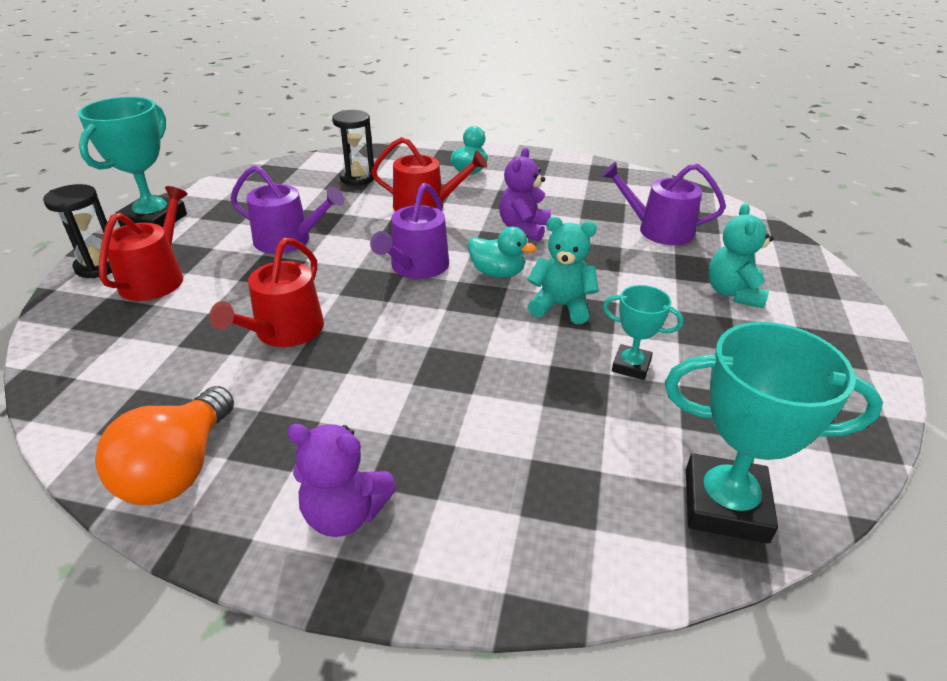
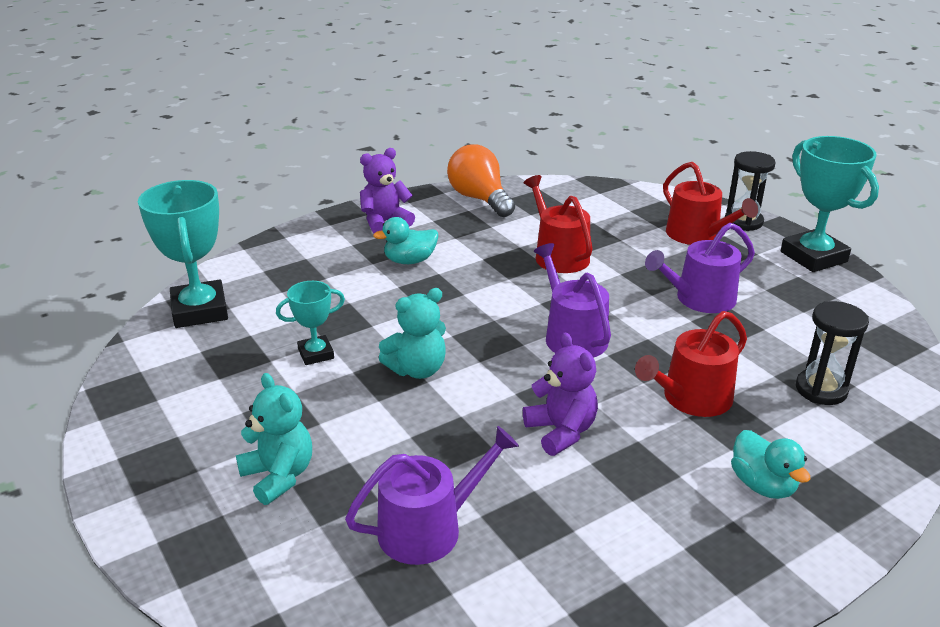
camera: 135 degrees right, 5 degrees down
turquoise duck [468,227,536,278] -> turquoise duck moved to [373,217,438,264]
turquoise trophy [665,322,883,543] -> turquoise trophy turned 75 degrees counterclockwise [138,180,228,328]

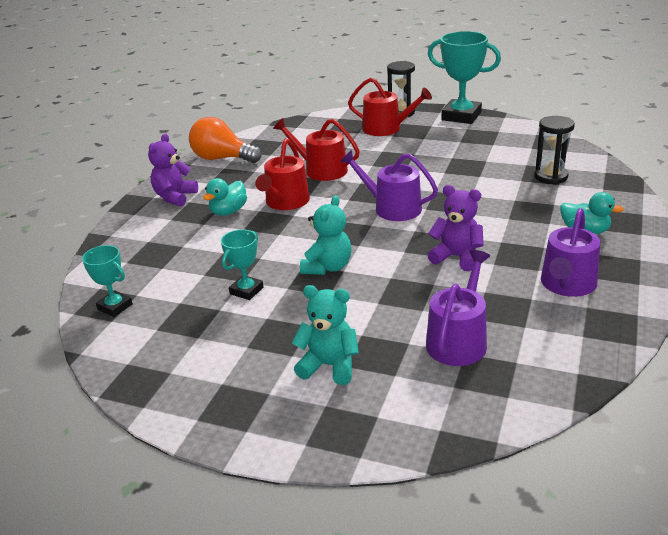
camera: 35 degrees left, 0 degrees up
turquoise trophy [138,180,228,328] -> turquoise trophy [82,245,133,317], size x0.54
red watering can [635,311,747,417] -> red watering can moved to [255,139,310,210]
purple watering can [645,223,755,313] -> purple watering can moved to [541,208,600,297]

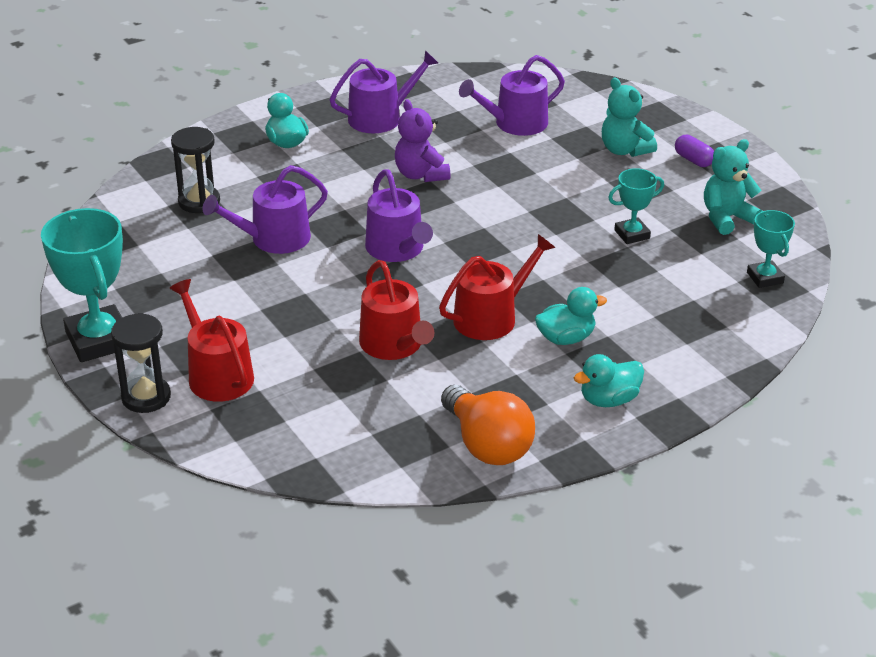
camera: 145 degrees left, 5 degrees up
purple teddy bear [148,134,198,207] -> turquoise duck [574,354,644,407]
turquoise teddy bear [300,195,351,275] -> turquoise teddy bear moved to [704,139,762,235]
none -> purple watering can [202,165,328,254]
none -> purple capsule [675,135,714,167]

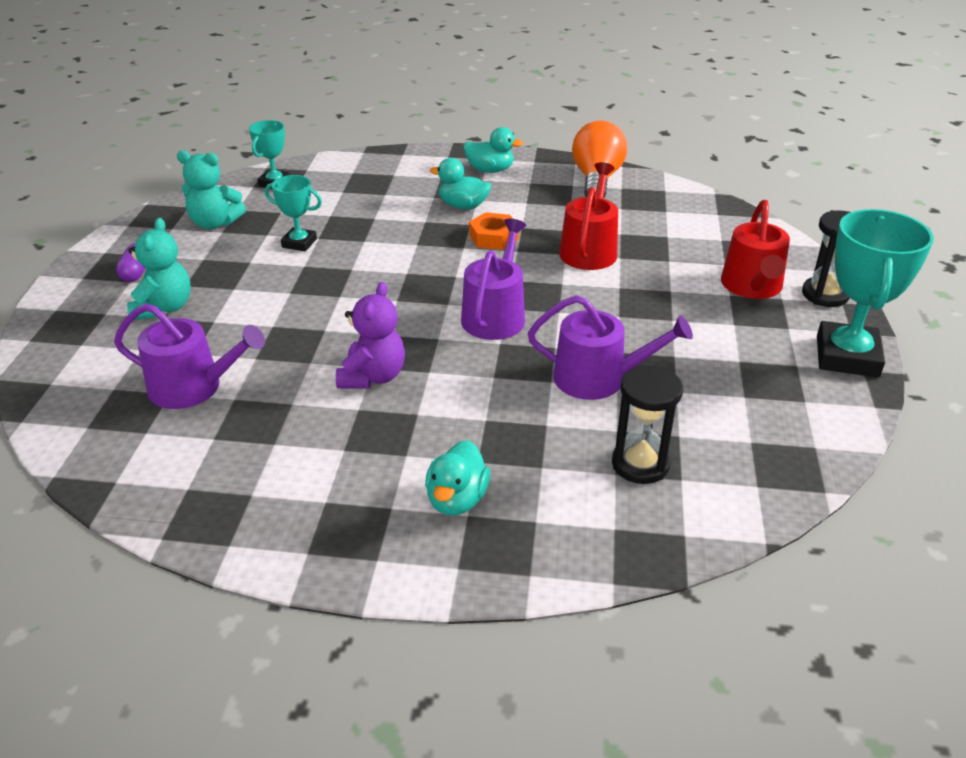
camera: 140 degrees left, 0 degrees up
purple watering can [330,50,438,133] -> none
red watering can [439,234,555,340] -> orange nut [469,212,519,250]

